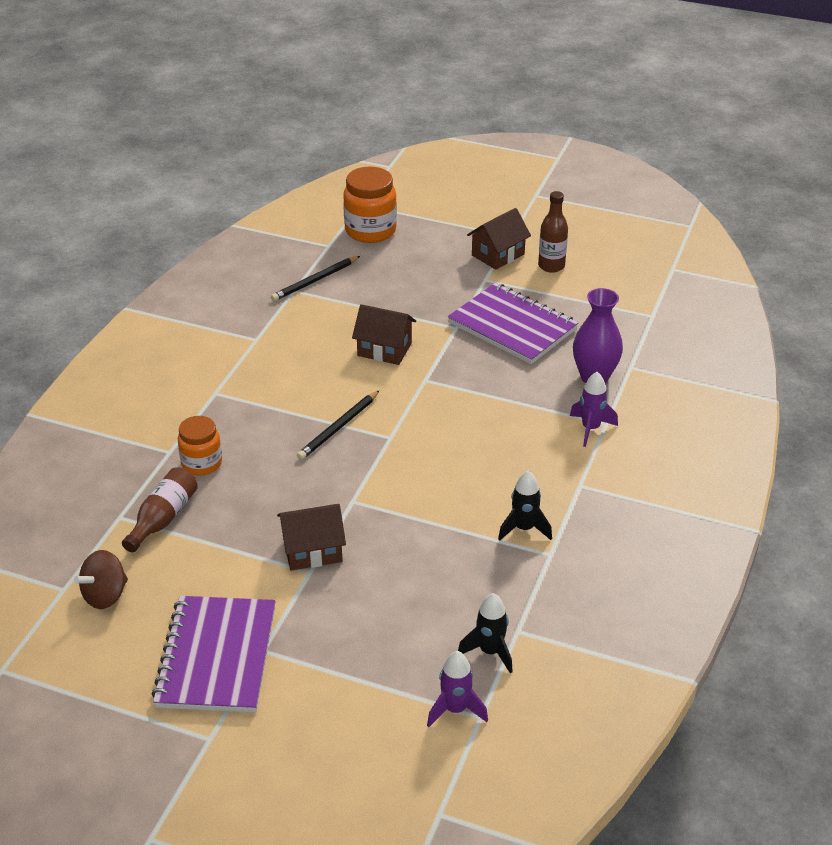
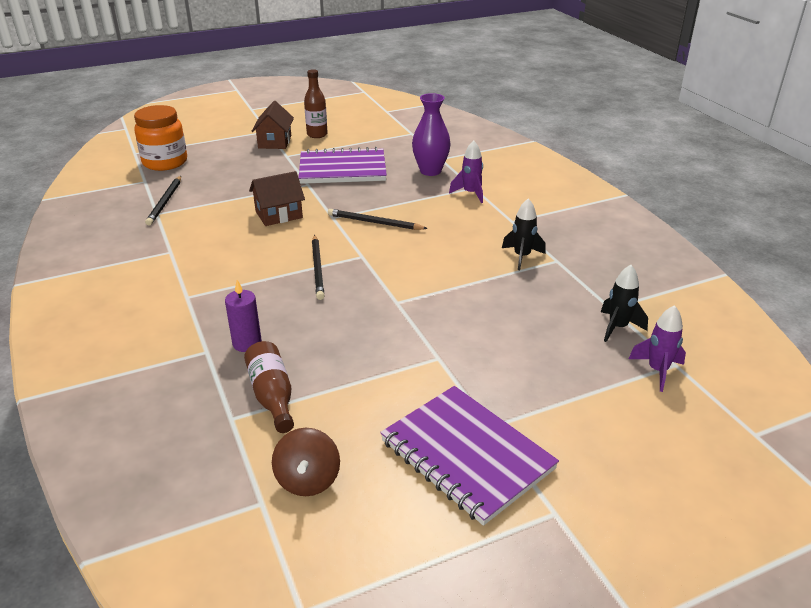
camera: 45 degrees left, 5 degrees down
orange jar [178,416,222,476] -> purple candle [225,280,262,352]
brown house [277,504,346,571] -> none
none -> black pencil [328,209,428,230]

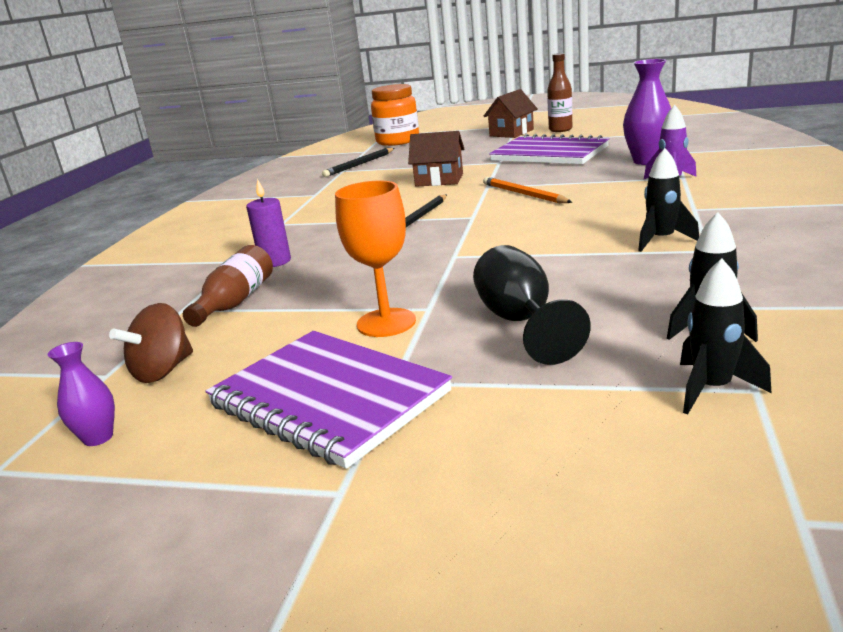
camera: 40 degrees right, 10 degrees down
black pencil [328,209,428,230] -> orange pencil [483,177,572,204]
purple notebook [380,386,559,526] -> purple notebook turned 45 degrees counterclockwise [206,331,452,469]
purple rocket [629,305,686,392] -> black rocket [680,258,772,415]
none -> purple vase [48,342,115,446]
none -> orange goblet [335,181,416,337]
none -> black goblet [473,245,591,365]

